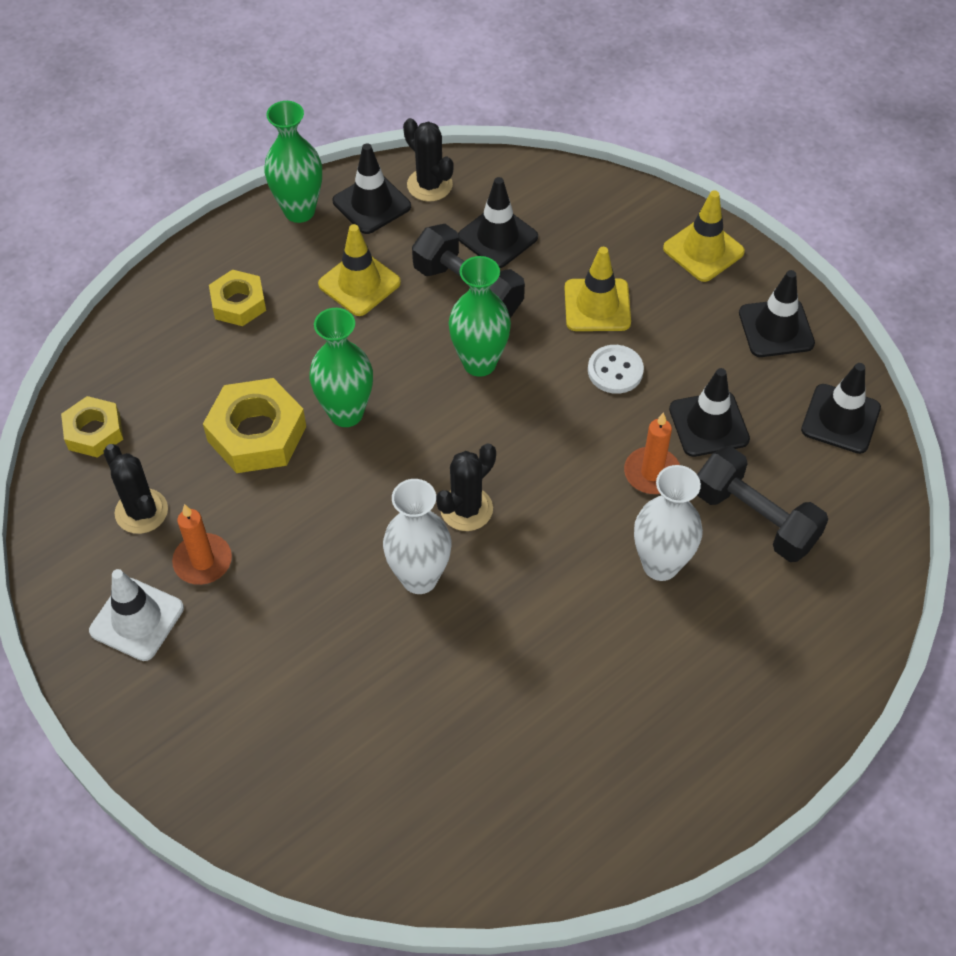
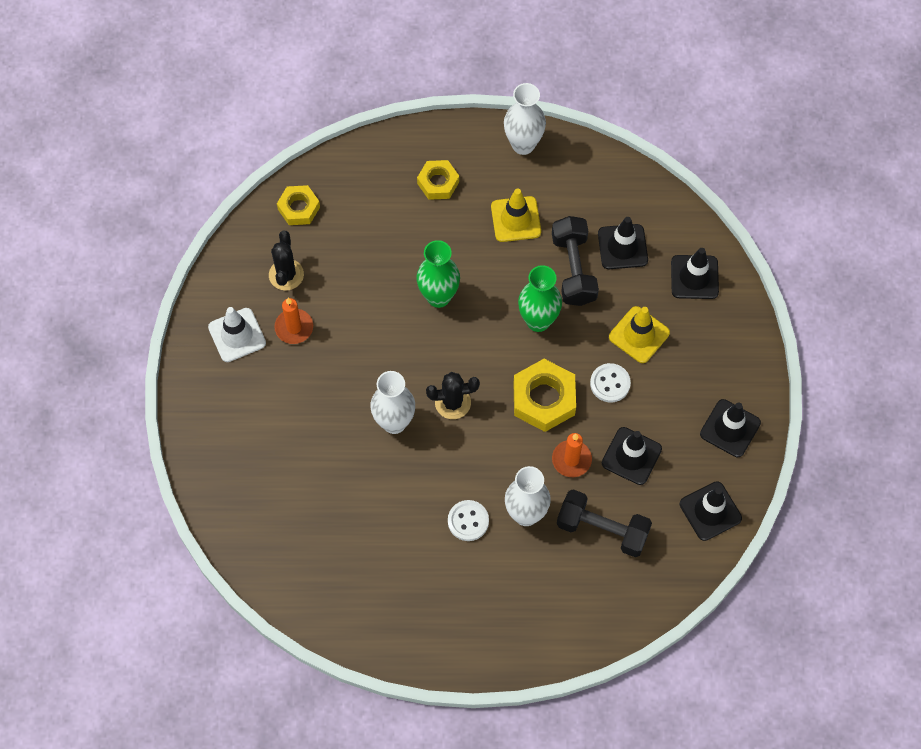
camera: 40 degrees right, 10 degrees up
yellow nut [203,378,306,473] -> yellow nut moved to [513,359,576,432]
green vase [264,101,322,223] -> white vase [504,83,546,155]
black traffic cone [333,143,411,234] -> black traffic cone moved to [671,248,719,299]
black cactus [403,118,454,202] -> none
yellow traffic cone [663,190,745,282] -> none
black dumbbell [697,446,828,562] -> black dumbbell turned 60 degrees counterclockwise [557,489,652,557]
none -> white button [448,500,489,541]

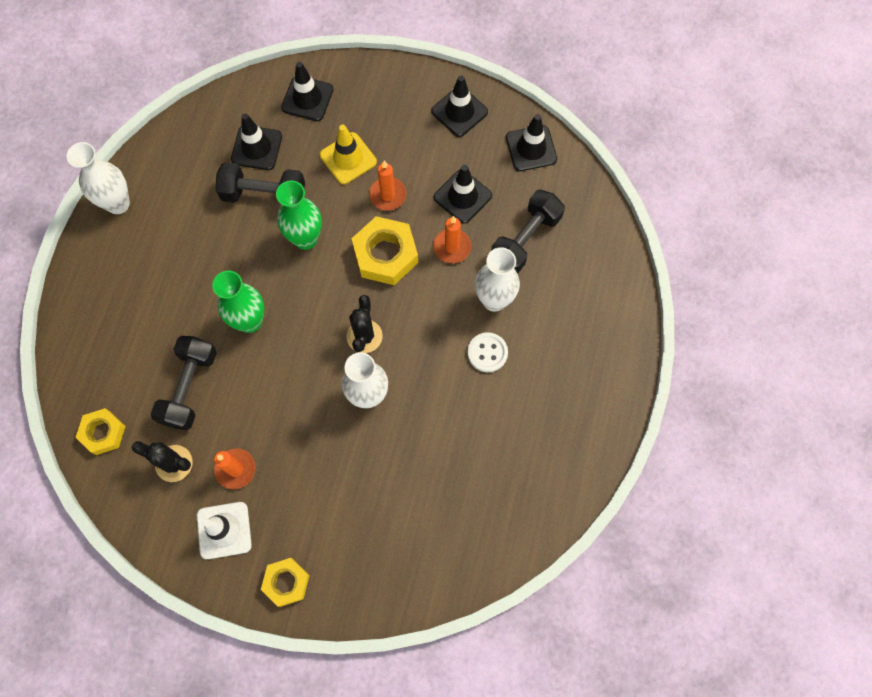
camera: 75 degrees left, 5 degrees up
yellow nut [417,160,459,200] -> yellow nut moved to [261,558,310,607]
yellow traffic cone [491,188,541,242] -> none
white button [590,363,631,402] -> orange candle [369,161,406,210]
none -> black dumbbell [150,336,217,430]

